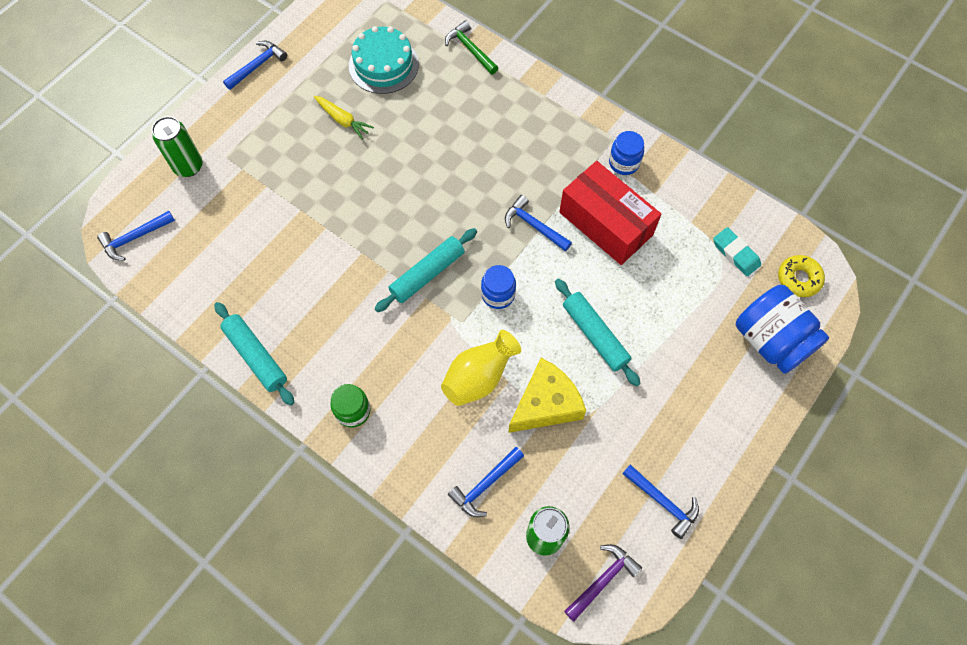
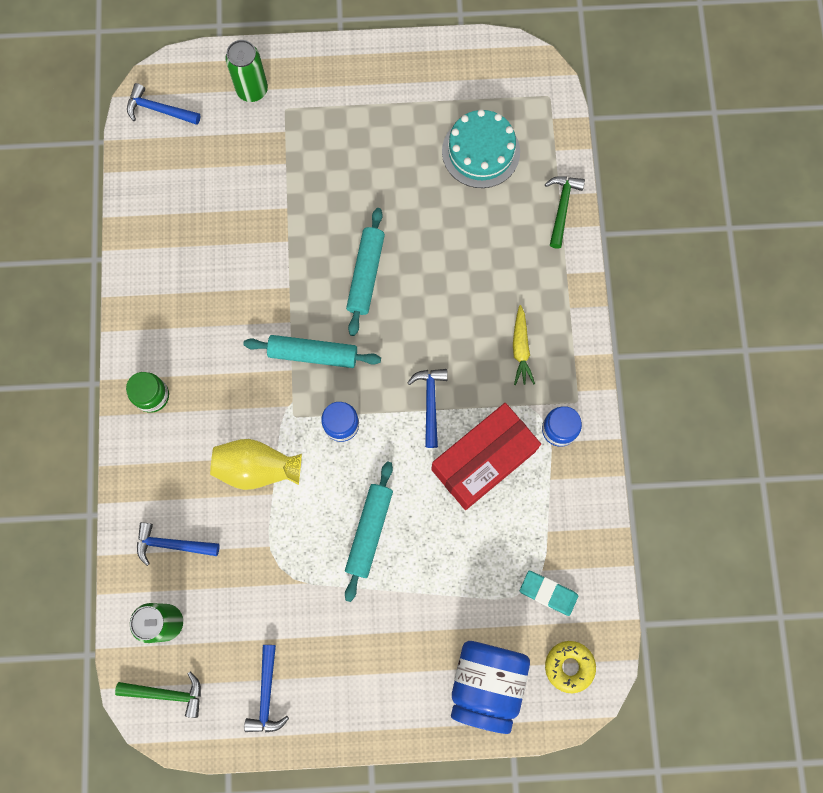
camera: 50 degrees right, 10 degrees up
turquoise rolling pin [214,302,294,406] -> turquoise rolling pin moved to [346,208,385,336]
blue hammer [223,41,287,90] -> none
yellow carrot [314,96,374,140] -> yellow carrot moved to [513,305,535,385]
yellow cheese [508,358,586,433] -> none
red box [559,161,661,265] -> red box turned 45 degrees clockwise [431,403,541,510]
purple hammer [564,544,642,622] -> green hammer [115,671,201,718]
turquoise eraser [713,227,761,276] -> turquoise eraser turned 75 degrees counterclockwise [520,571,578,616]

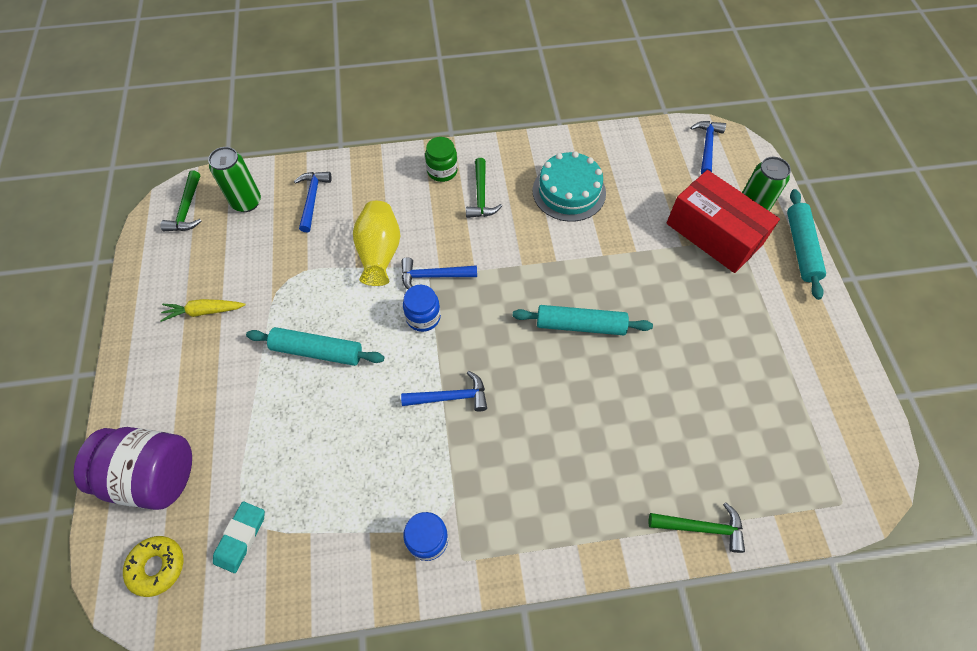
camera: 85 degrees right, 15 degrees down
turquoise rolling pin [243,335,381,368] -> turquoise rolling pin moved to [787,189,826,300]
blue hammer [244,645,289,733] -> blue hammer moved to [401,258,477,289]
red box [431,403,541,510] -> red box moved to [666,170,780,273]
turquoise cake [442,109,520,188] -> turquoise cake moved to [532,151,606,222]
blue jar [451,641,530,734] -> purple jar [73,427,192,510]
yellow carrot [513,305,535,385] -> yellow carrot moved to [160,299,246,322]
none -> green hammer [466,158,502,218]

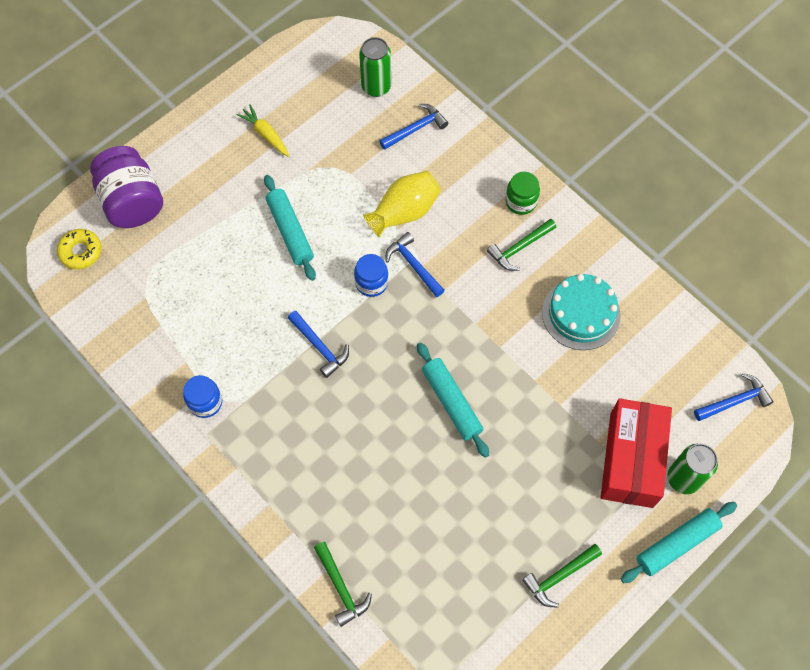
camera: 55 degrees right, 5 degrees up
green hammer [160,171,201,231] -> green hammer moved to [522,544,602,607]
turquoise eraser [213,502,265,573] -> none

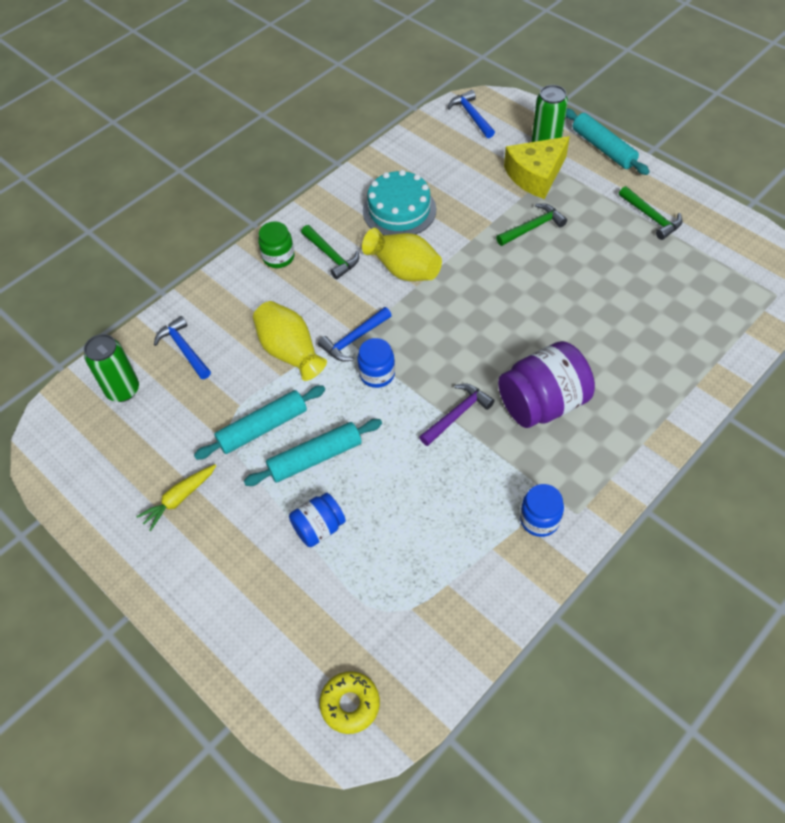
camera: 90 degrees left, 10 degrees down
purple jar [90,146,163,228] -> purple jar moved to [498,341,595,428]
blue hammer [288,311,349,378] -> purple hammer [419,384,494,446]
green hammer [314,542,372,627] -> green hammer moved to [496,203,567,246]
turquoise rolling pin [417,342,489,458] -> turquoise rolling pin moved to [194,385,325,460]
red box [601,398,672,508] -> yellow cheese [504,136,570,199]
none -> blue jar [289,493,346,547]
none -> yellow vase [362,228,442,281]

